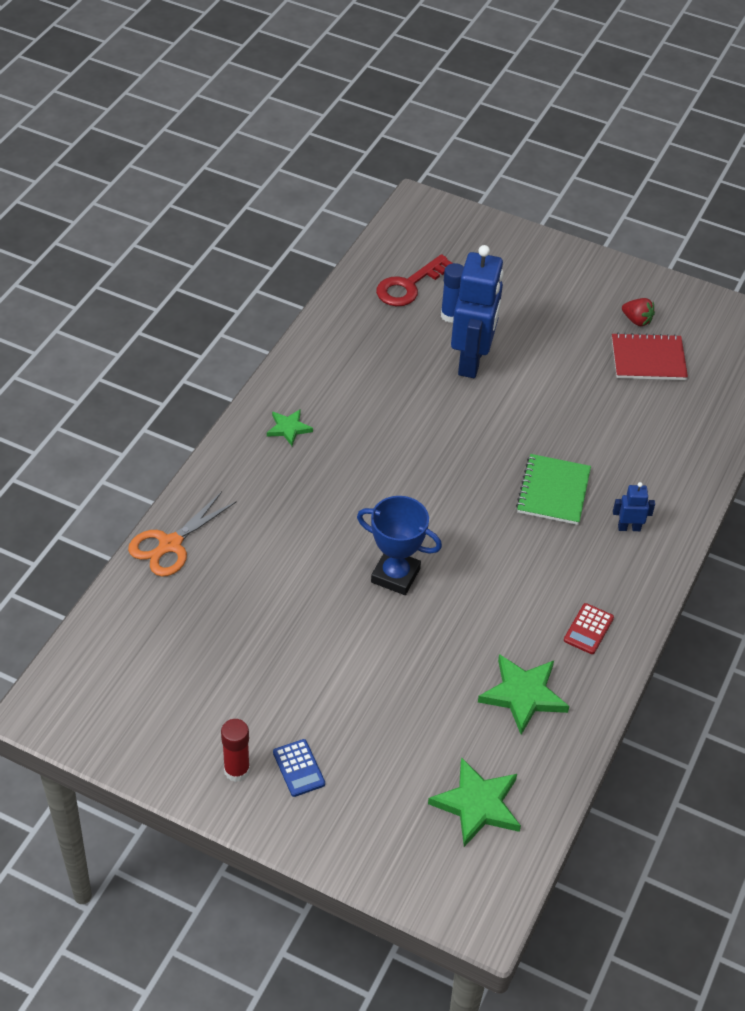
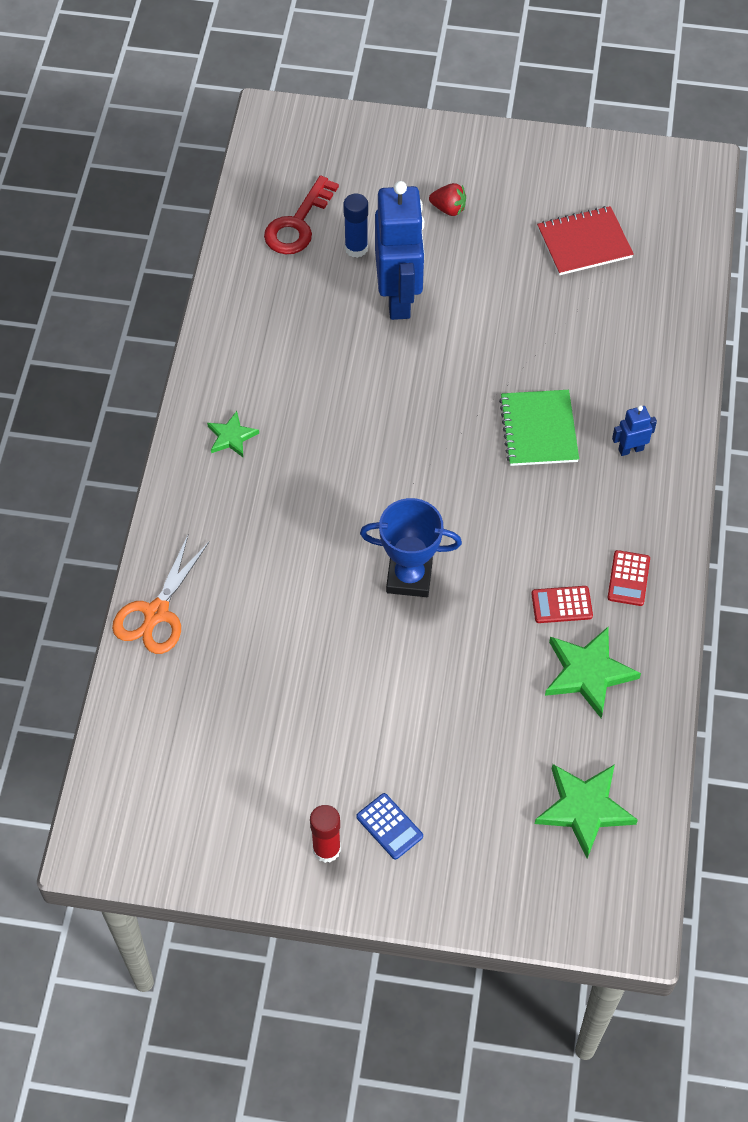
camera: 15 degrees left, 10 degrees up
red strawberry [622,298,655,326] -> red strawberry moved to [429,183,466,216]
none -> red calculator [531,586,593,623]

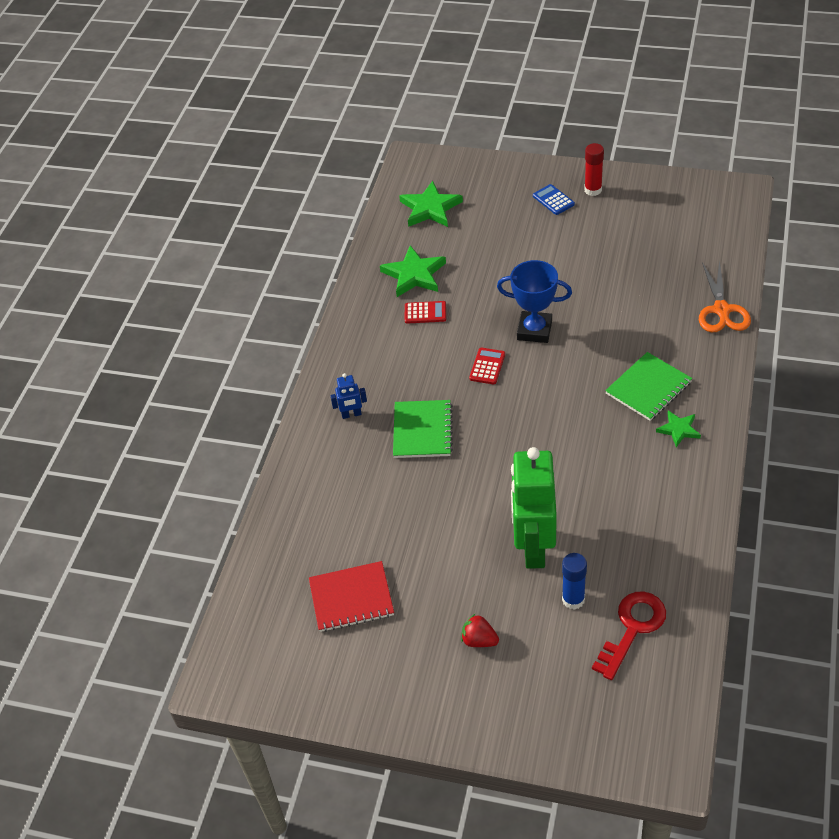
camera: 170 degrees left, 10 degrees down
orange scissors [112,535,209,654] -> orange scissors turned 150 degrees clockwise [699,260,751,332]
blue robot [375,181,424,320] -> green robot [511,447,557,569]
red calculator [607,550,650,606] -> red calculator moved to [469,348,505,384]
none -> green notebook [605,352,692,421]

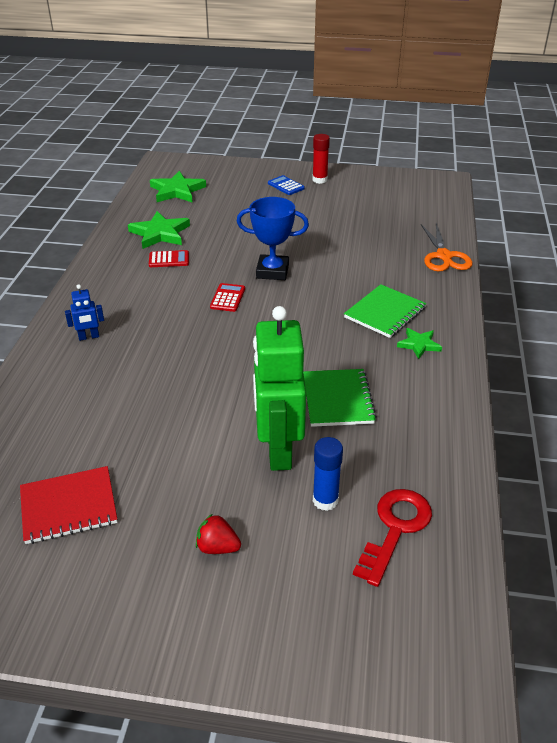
camera: 10 degrees left, 10 degrees down
green notebook [393,400,453,458] -> green notebook moved to [303,369,377,427]

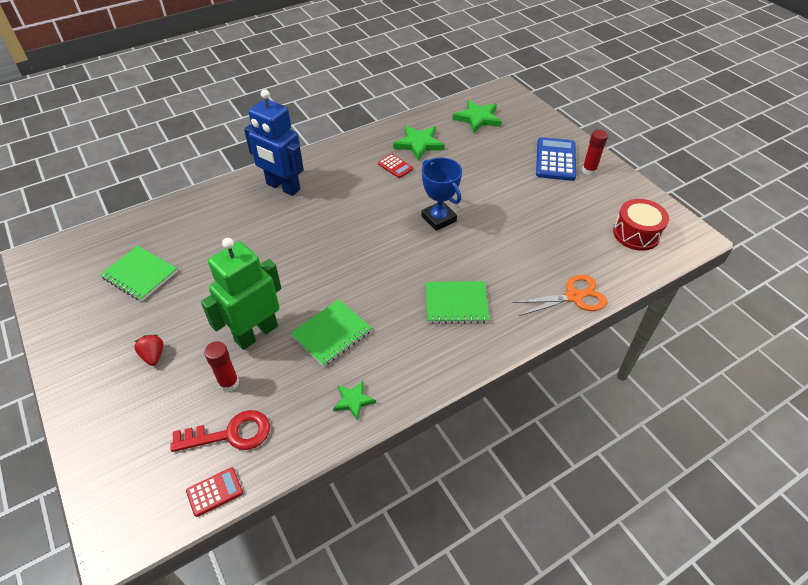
camera: 50 degrees right, 10 degrees up
red notebook [20,466,117,544] -> green notebook [100,246,178,301]
blue robot [65,284,104,341] -> blue robot [244,89,304,196], size x2.36
red calculator [210,283,245,312] -> red calculator moved to [186,467,243,517]
blue calculator [268,175,305,195] -> blue calculator [536,137,576,181], size x1.88
blue glue stick [313,437,343,511] -> red glue stick [204,341,239,392]
green star [397,328,442,359] -> green star moved to [333,381,376,421]
orange scissors [421,223,473,271] -> orange scissors turned 150 degrees counterclockwise [513,275,608,316]
none -> red drum [613,199,669,251]

